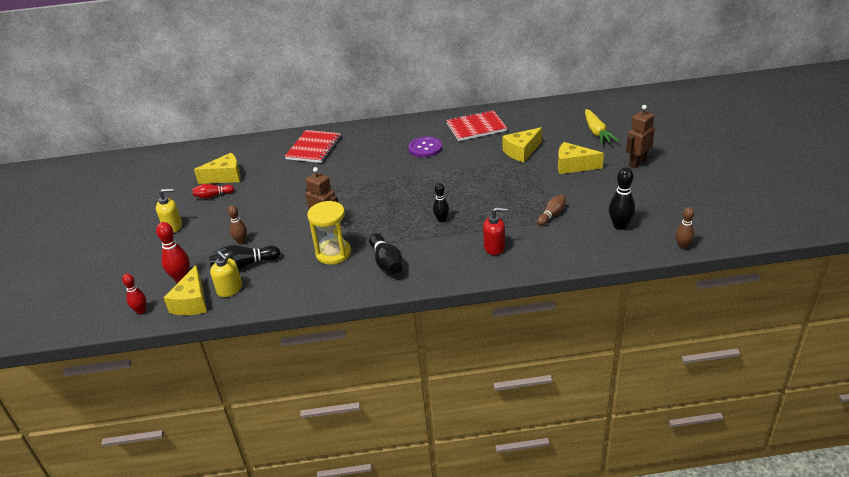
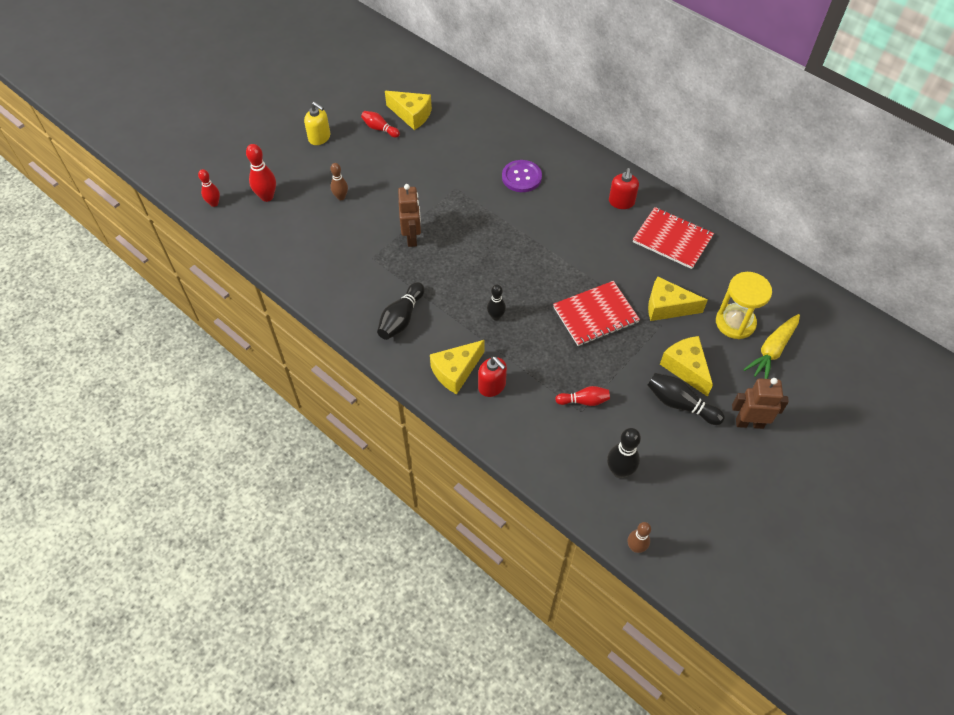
camera: 45 degrees right, 20 degrees up
yellow cheese [163,265,207,315] -> yellow cheese moved to [430,340,485,394]
black bowling pin [209,245,280,270] -> black bowling pin moved to [647,373,725,425]
yellow soap dispenser [210,251,242,297] -> none
red notebook [285,130,341,163] -> red notebook moved to [553,281,640,346]
yellow hourglass [307,201,351,265] -> yellow hourglass moved to [716,272,772,339]
purple button [408,137,442,158] -> purple button moved to [502,160,542,192]
brown bowling pin [537,194,566,226] -> red bowling pin [555,386,610,406]
none -> red soap dispenser [609,168,639,209]

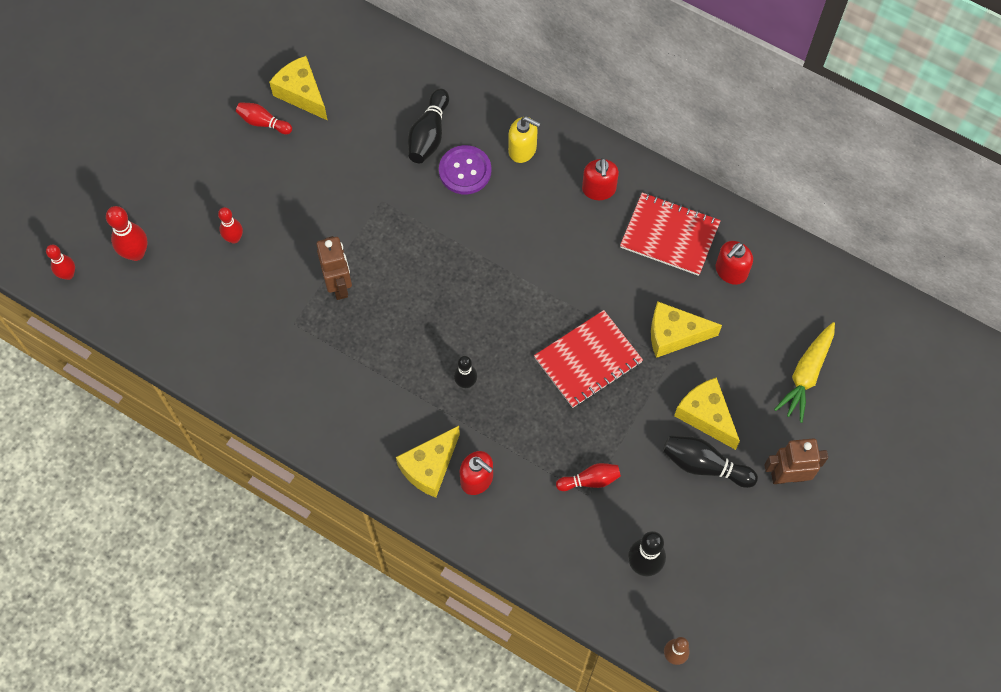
camera: 10 degrees left, 10 degrees up
yellow soap dispenser [304,102,330,145] -> yellow soap dispenser moved to [508,116,541,163]
brown bowling pin [330,163,348,200] -> red bowling pin [218,207,243,244]
black bowling pin [377,282,424,340] -> black bowling pin moved to [408,88,449,163]
yellow cheese [385,91,432,130] -> yellow cheese turned 150 degrees counterclockwise [269,56,328,121]
yellow hourglass [716,272,772,339] -> none
none -> red soap dispenser [716,241,753,285]

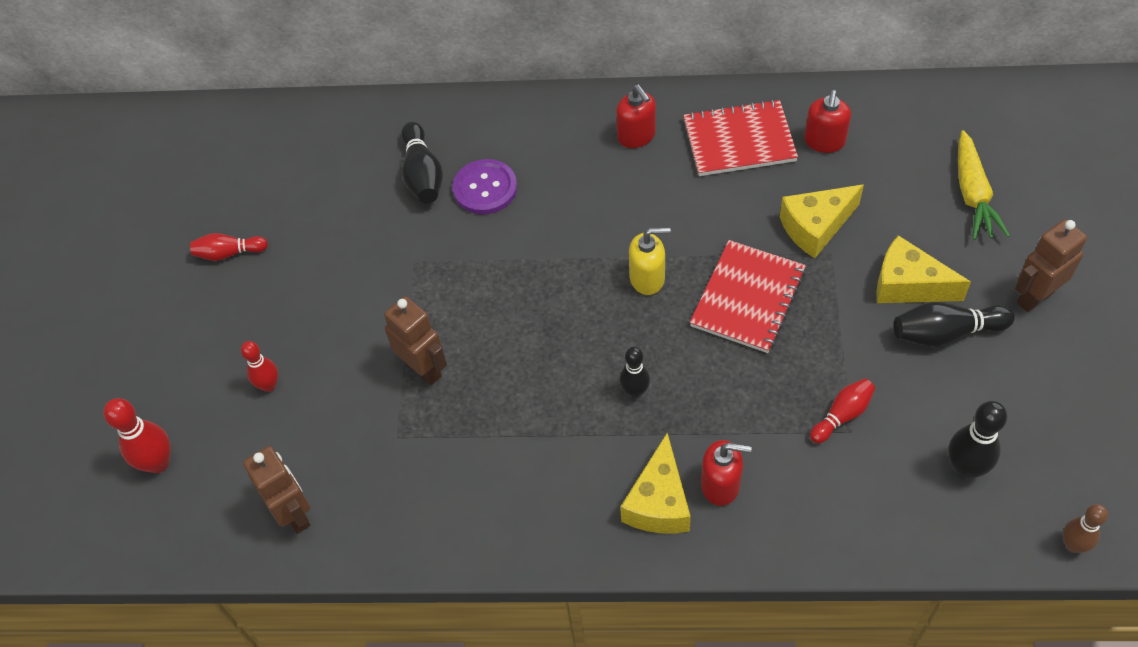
camera: 25 degrees left, 10 degrees down
red bowling pin [46,245,75,280] -> none
yellow cheese [269,56,328,121] -> none
yellow soap dispenser [508,116,541,163] -> yellow soap dispenser moved to [629,227,671,295]
none -> brown robot [243,446,310,534]

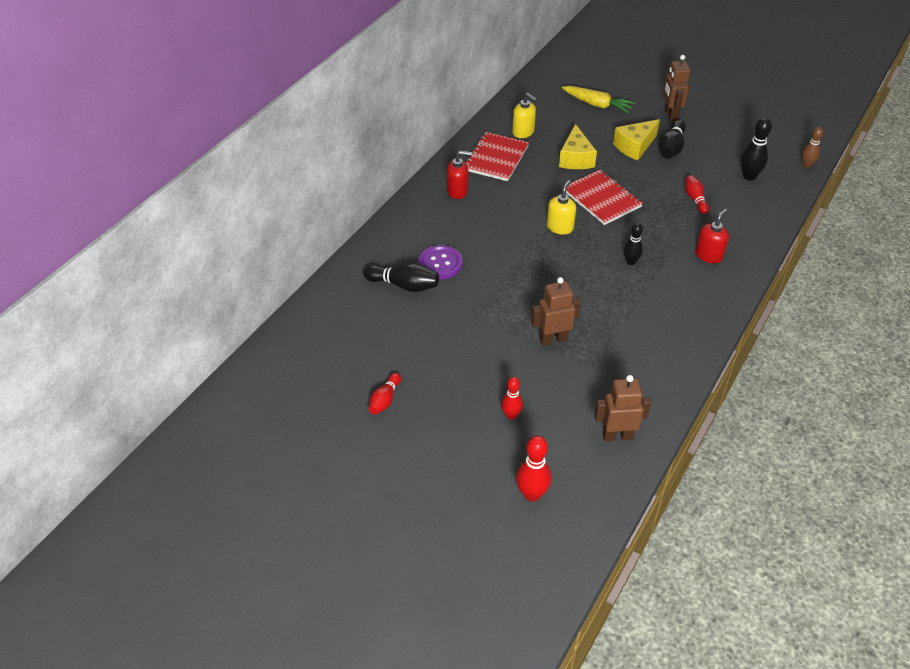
camera: 65 degrees left, 10 degrees down
yellow cheese [620,433,691,533] -> none
red soap dispenser [804,90,851,153] -> yellow soap dispenser [512,93,537,138]

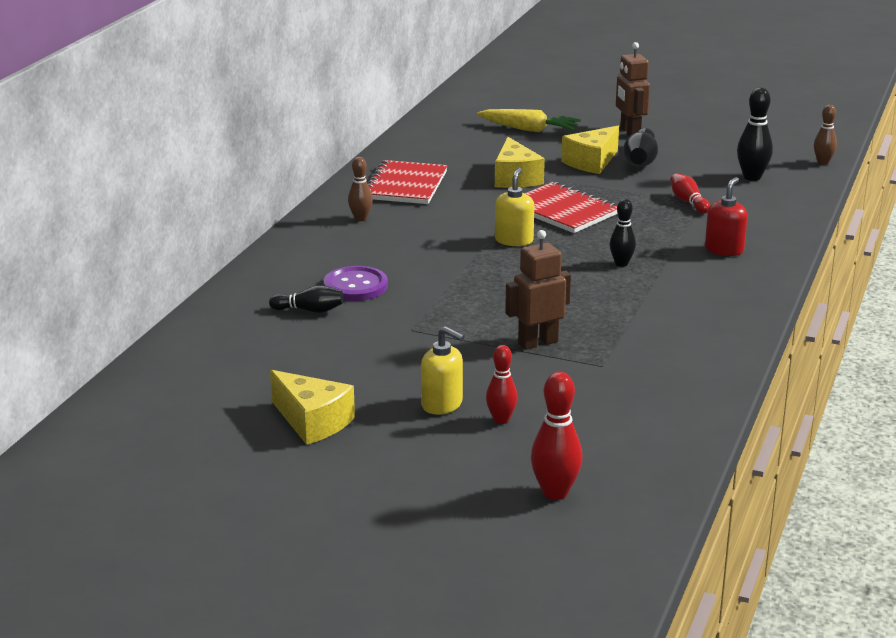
camera: 10 degrees left, 20 degrees down
black bowling pin [364,263,439,292] -> black bowling pin [269,285,343,313], size x0.66
red bowling pin [369,373,401,415] -> yellow cheese [270,370,355,445]
red soap dispenser [447,151,472,199] -> brown bowling pin [348,157,373,221]
yellow soap dispenser [512,93,537,138] -> yellow soap dispenser moved to [421,326,464,415]
brown robot [594,375,651,441] -> none

